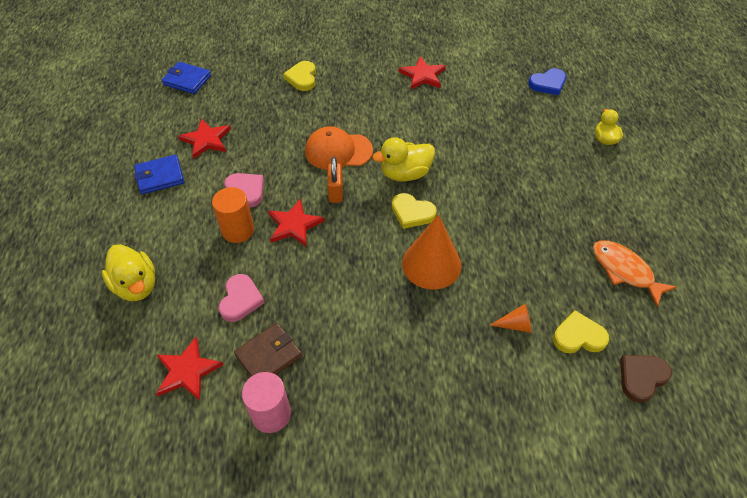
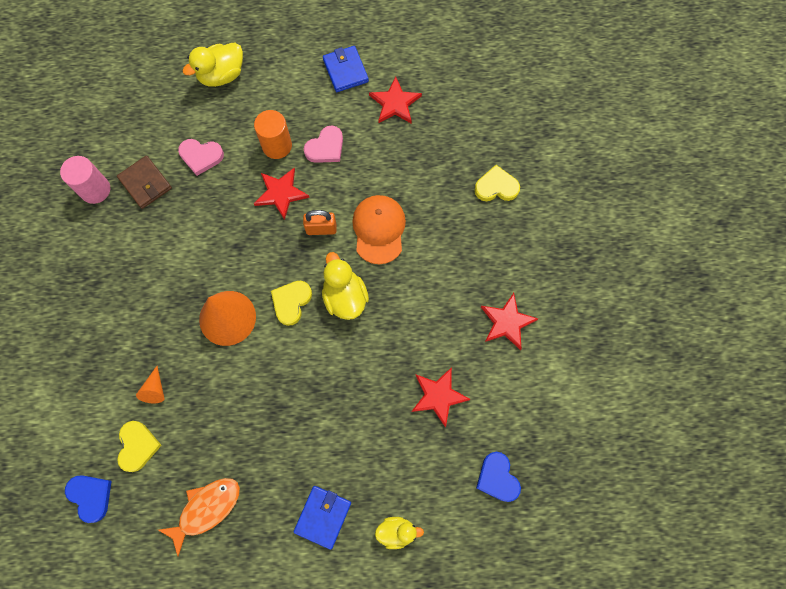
camera: 90 degrees right, 20 degrees up
red star [156,337,223,401] -> red star moved to [411,367,471,428]
blue wallet [162,62,211,94] -> blue wallet moved to [293,486,351,550]
brown heart [620,355,672,403] -> blue heart [65,476,112,523]

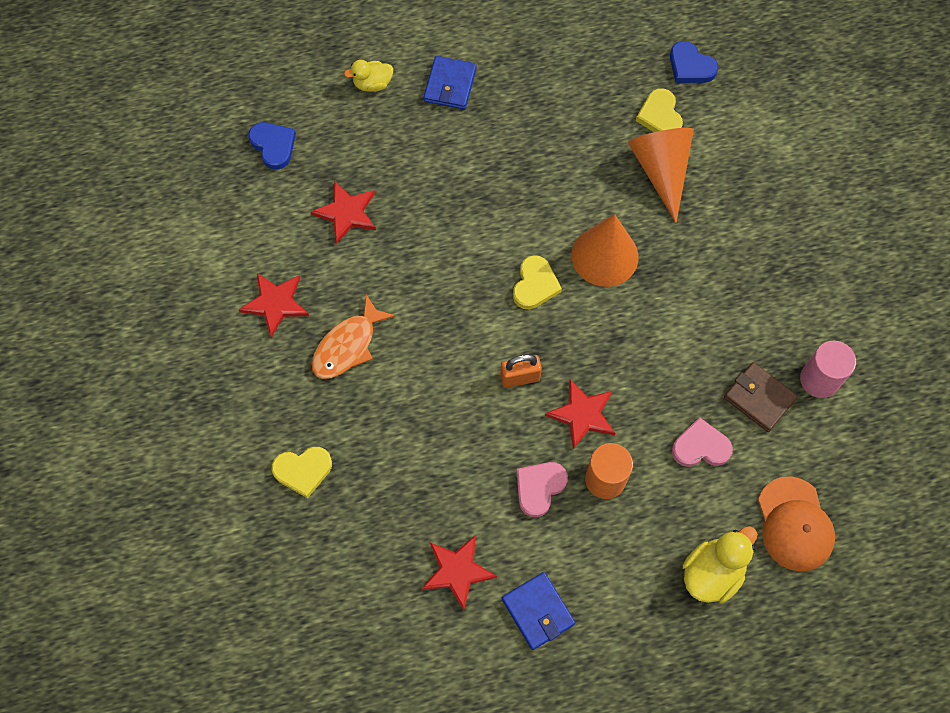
camera: 170 degrees right, 5 degrees down
orange cone [136,366,164,403] -> orange cone [628,128,694,223], size x2.17
orange fish [158,478,240,556] -> orange fish moved to [312,294,395,379]
yellow duck [322,252,369,320] -> none
orange cap [352,195,406,264] -> orange cap moved to [758,476,835,571]

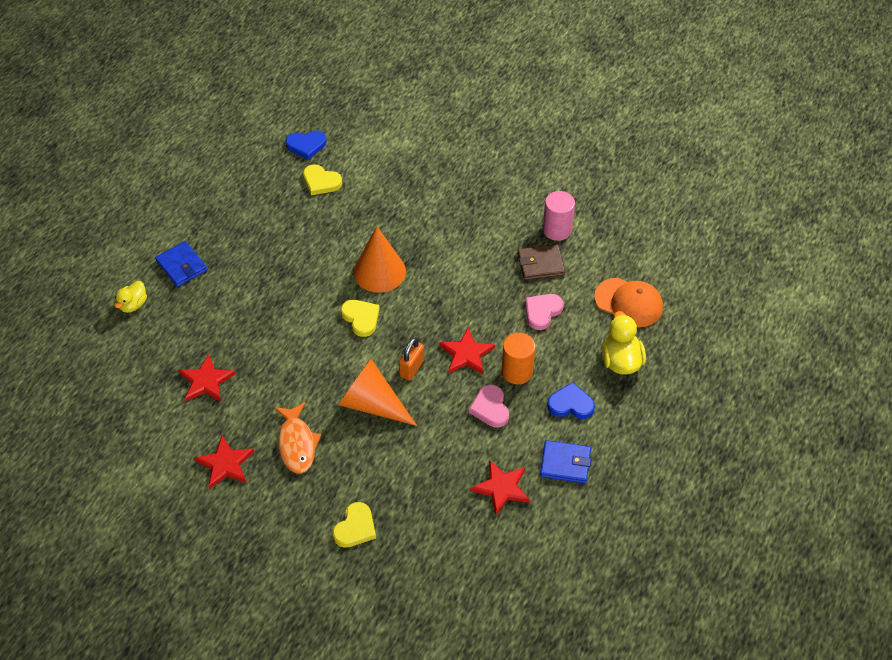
camera: 50 degrees left, 15 degrees down
blue heart [248,122,296,170] -> blue heart moved to [547,382,595,419]
orange cone [628,128,694,223] -> orange cone moved to [339,359,417,426]

